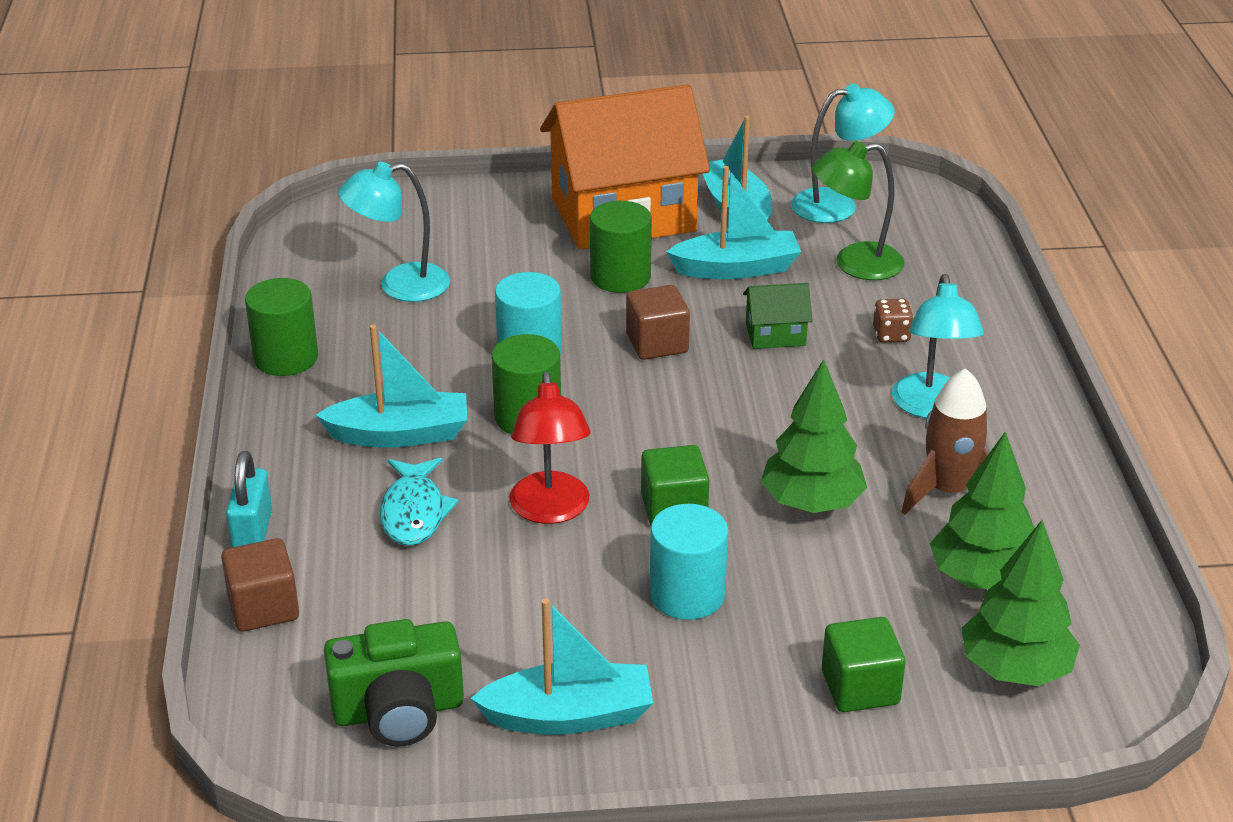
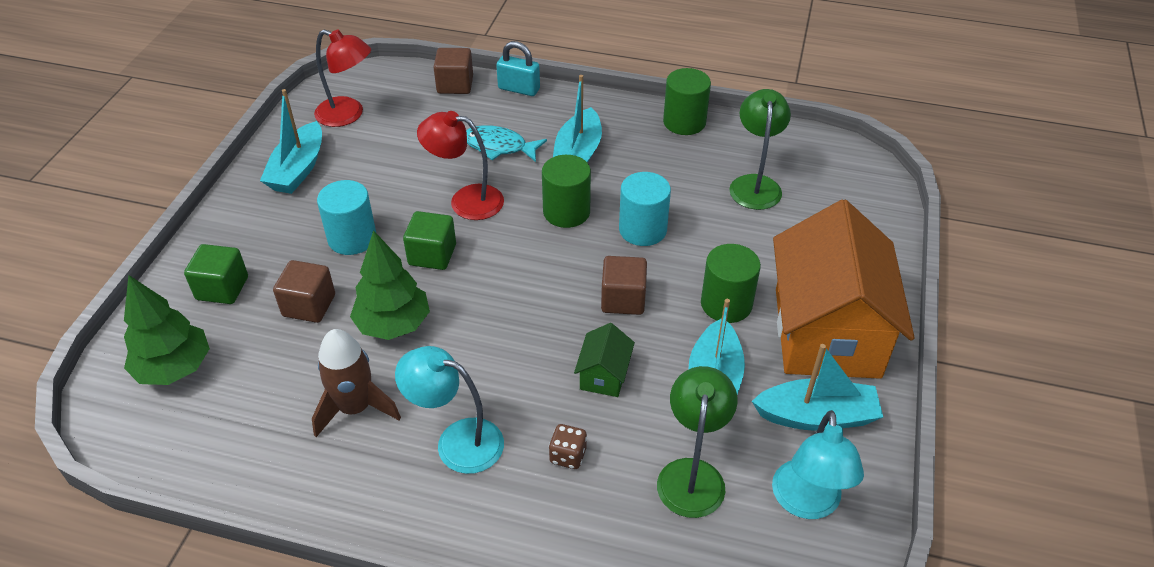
camera: 110 degrees right, 10 degrees up
green camera [324,619,464,746] -> red lamp [314,30,371,127]
turquoise lamp [338,162,450,302] -> green lamp [729,89,791,210]
green tree [930,432,1035,589] -> none
none -> brown cube [273,260,335,323]

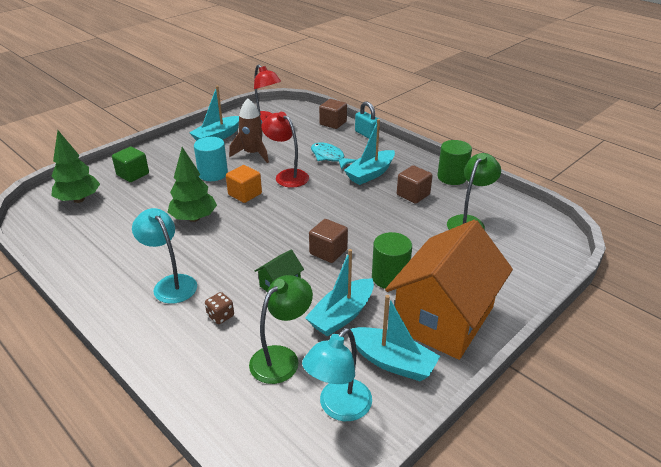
camera: 30 degrees right, 10 degrees down
brown cube [273,260,335,323] -> brown cube moved to [397,165,433,204]
brown rocket [312,329,401,437] -> brown rocket moved to [229,99,269,163]
green cube [403,211,456,270] -> orange cube [226,165,262,203]
green cylinder [542,155,591,228] -> none
turquoise cylinder [619,172,671,246] -> none

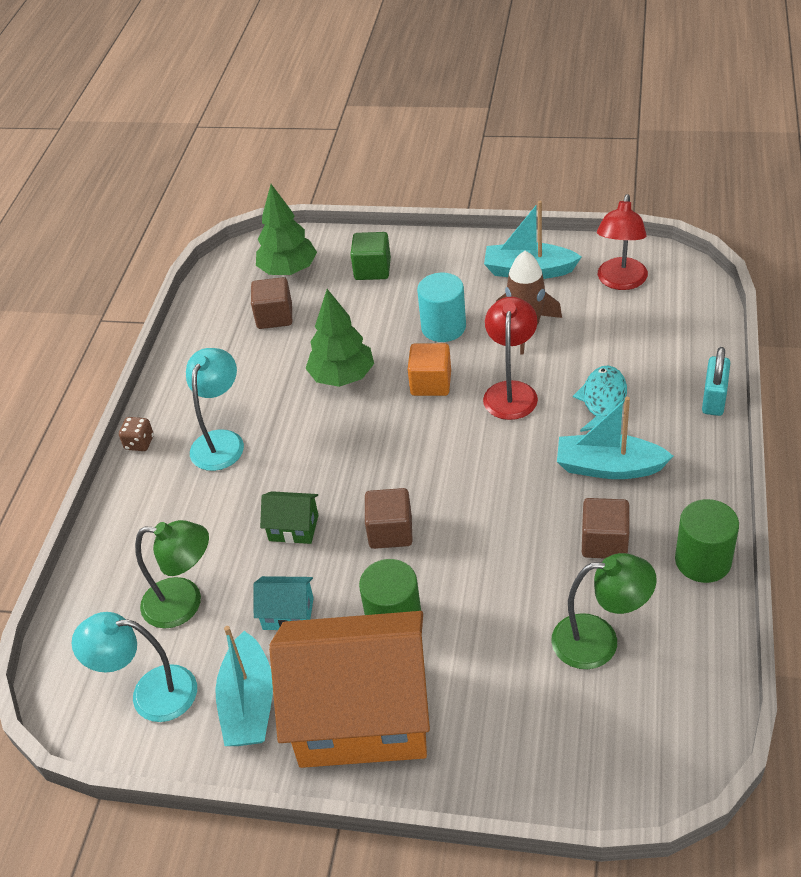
camera: 60 degrees right, 10 degrees up
brown dice [205,292,234,324] -> brown dice moved to [119,417,154,451]
turquoise boat [305,249,374,337] -> turquoise house [253,576,314,630]
brown cube [319,99,347,129] -> brown cube moved to [251,277,292,329]

